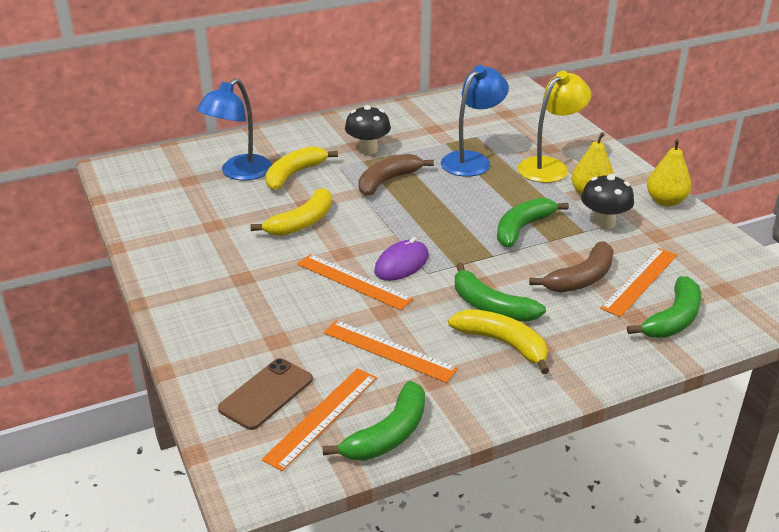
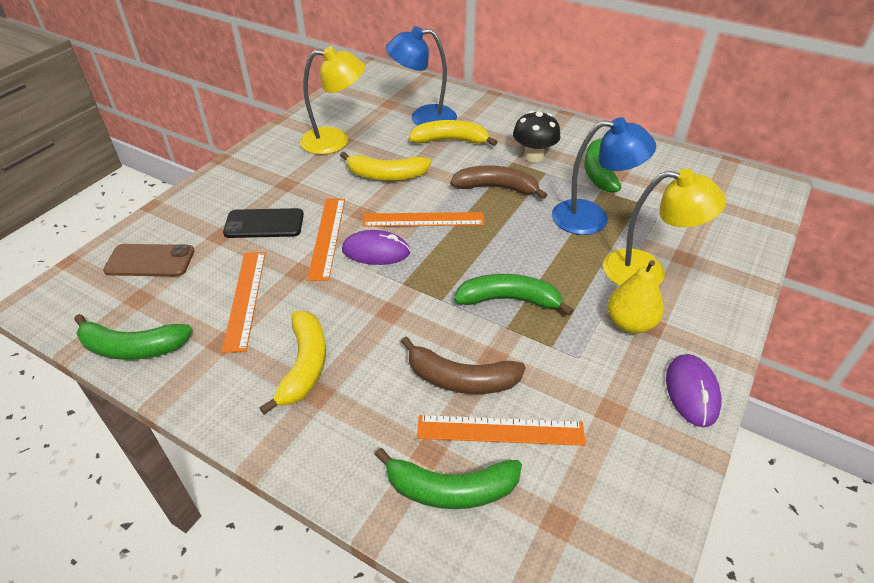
camera: 55 degrees right, 10 degrees up
orange ruler [262,368,377,471] -> orange ruler moved to [363,212,485,227]
green banana [455,263,546,322] -> green banana moved to [584,138,621,193]
black mushroom [581,174,634,229] -> none
yellow pear [647,139,691,207] -> purple mouse [666,354,722,427]
none -> black phone [223,208,304,238]
none -> yellow lamp [300,46,365,154]

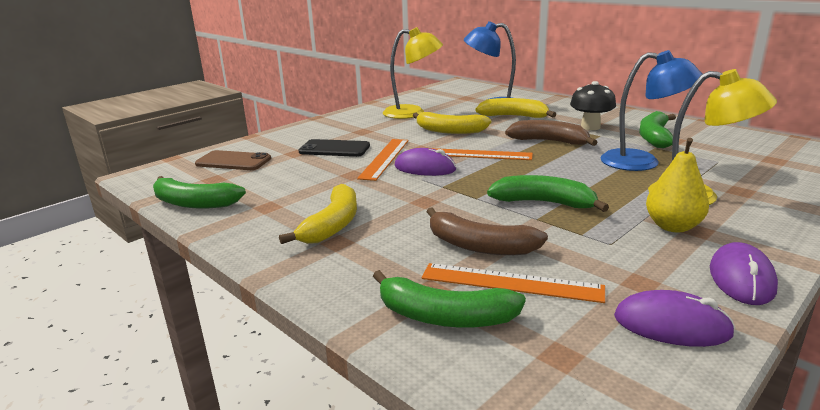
camera: 15 degrees right, 20 degrees down
orange ruler [222,252,266,353] -> none
none -> purple mouse [614,290,735,347]

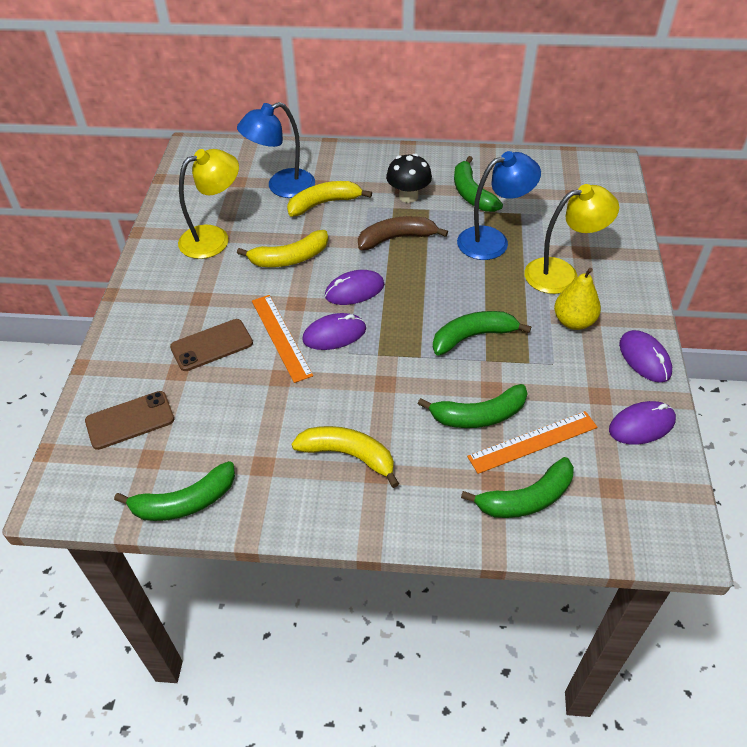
camera: 40 degrees left, 25 degrees up
yellow banana [279,184,357,244] -> yellow banana turned 45 degrees counterclockwise [291,426,399,488]
black phone [298,139,370,157] -> brown phone [170,319,253,371]
brown banana [427,207,548,255] -> green banana [418,384,528,428]
orange ruler [430,148,533,160] -> purple mouse [325,270,384,305]

